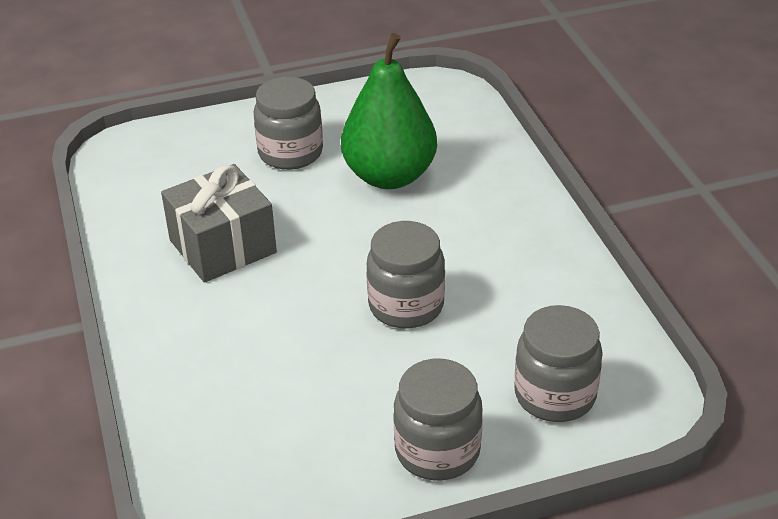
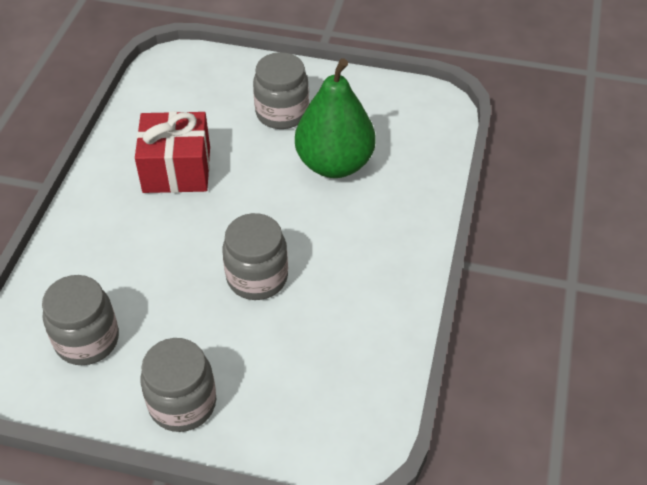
camera: 30 degrees right, 10 degrees up
grey gift [161,164,277,283] -> red gift [135,111,210,193]
grey jar [514,305,603,422] -> grey jar moved to [42,275,119,365]

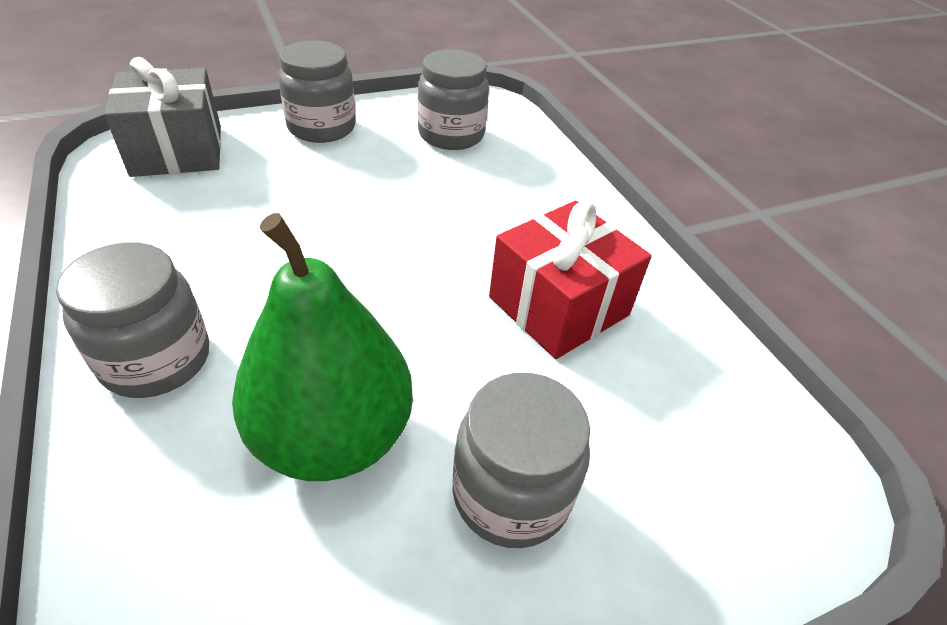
camera: 140 degrees right, 5 degrees down
grey jar [223,213,288,300] -> grey jar moved to [56,242,209,398]
none -> grey gift [104,57,221,177]

